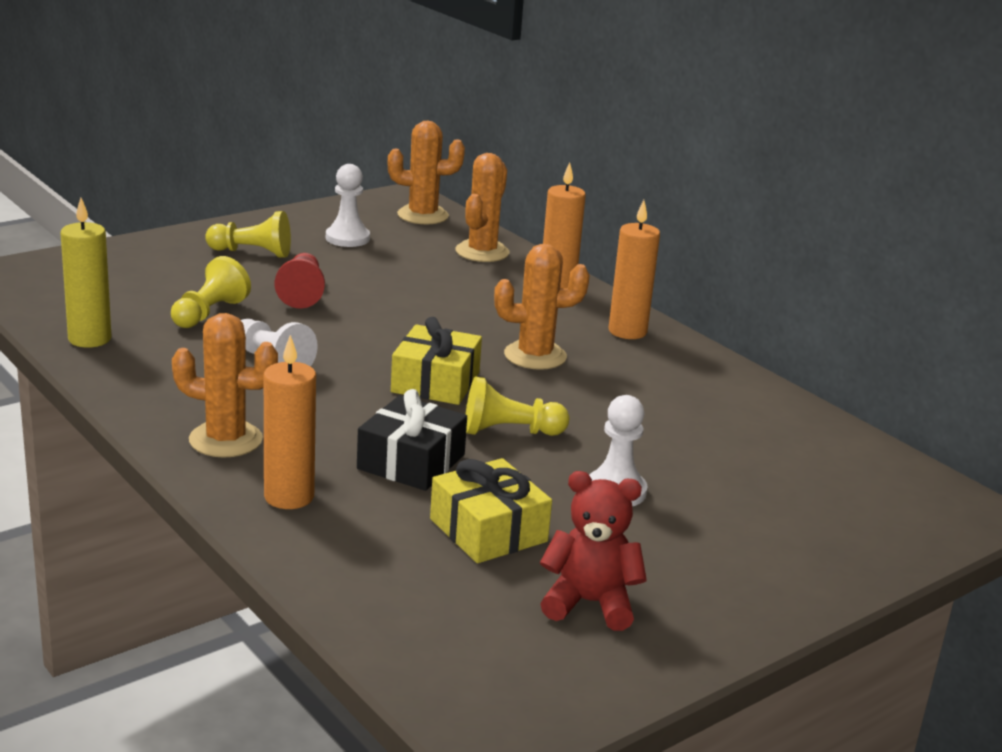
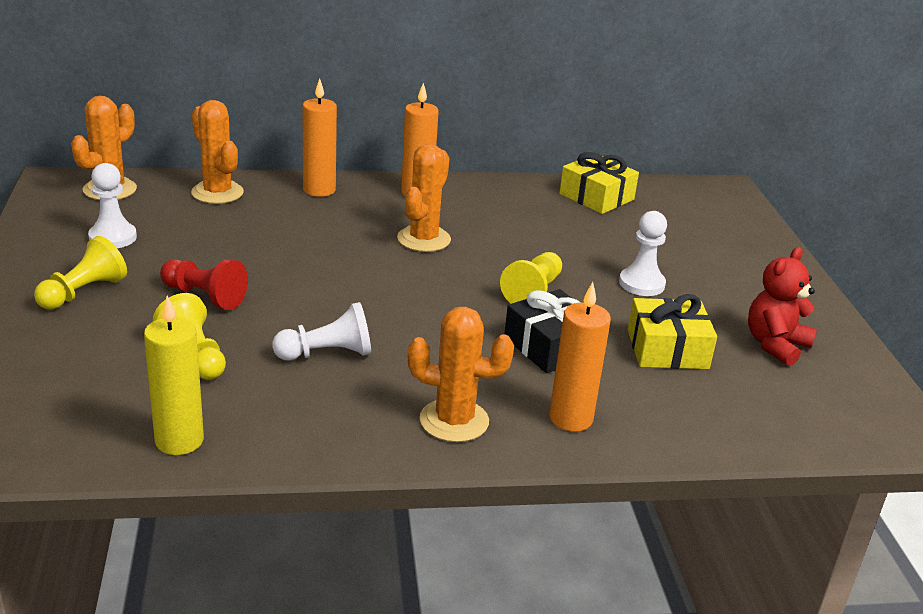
camera: 60 degrees left, 5 degrees up
orange cactus [172,313,278,458] -> orange cactus turned 60 degrees clockwise [408,307,514,442]
yellow gift [391,317,482,405] -> yellow gift moved to [559,152,639,214]

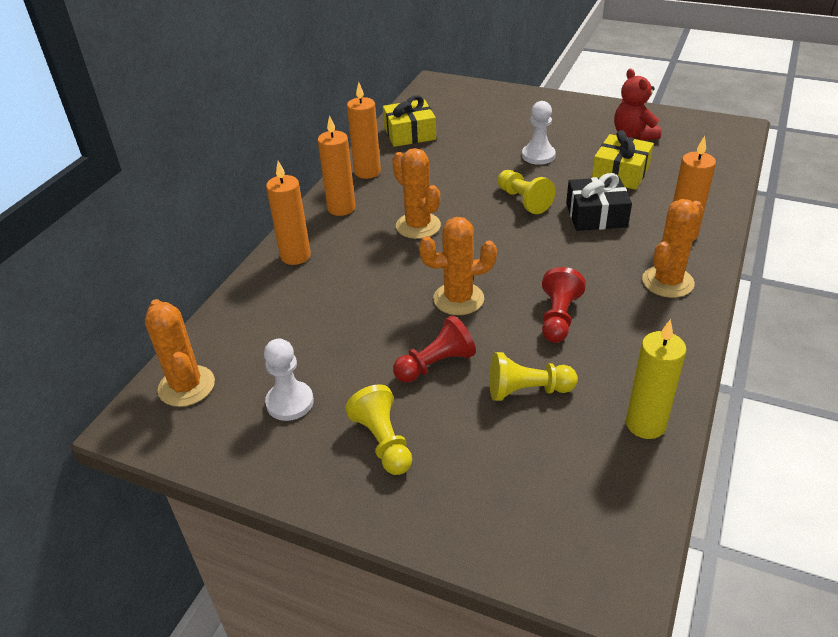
camera: 55 degrees left, 10 degrees up
orange cactus [191,100,244,204] -> orange cactus moved to [419,217,497,315]
white pawn [272,302,371,361] -> red pawn [542,267,586,343]
none -> orange candle [347,82,381,179]

